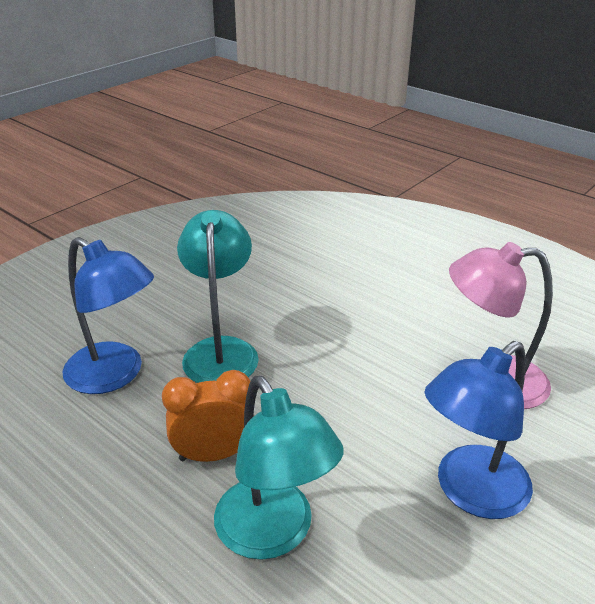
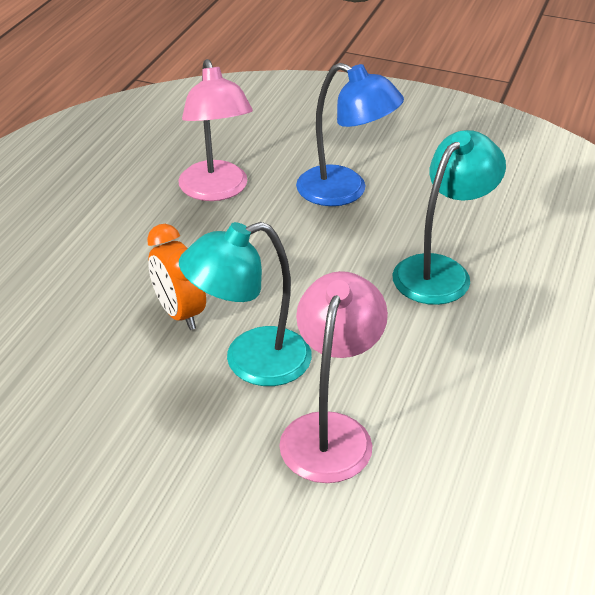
camera: 110 degrees left, 5 degrees up
blue lamp [62,237,154,394] -> pink lamp [279,271,388,483]
orange clock [162,370,251,462] -> orange clock moved to [147,224,206,330]

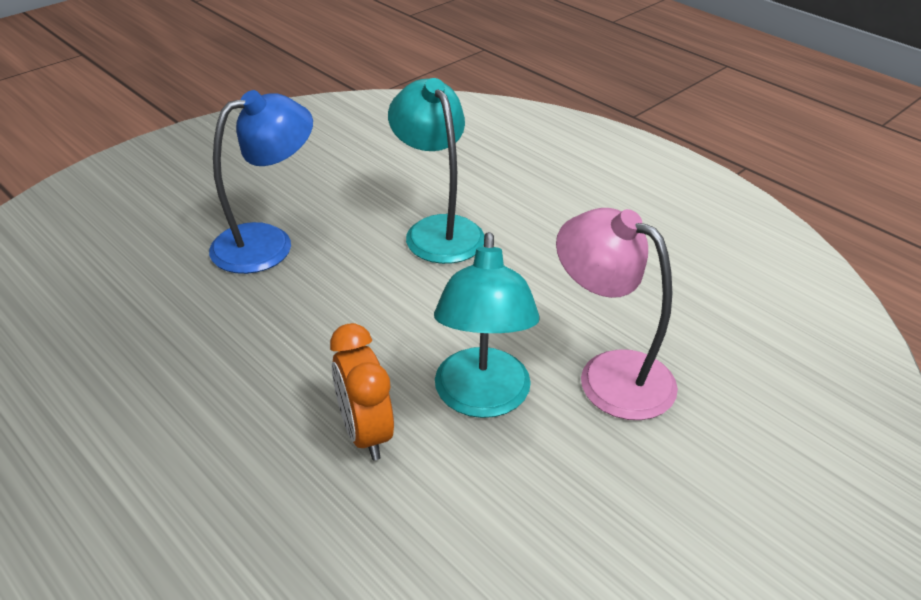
camera: 65 degrees left, 0 degrees up
orange clock [147,224,206,330] -> orange clock turned 75 degrees clockwise [330,323,394,460]
pink lamp [178,59,253,201] -> none

